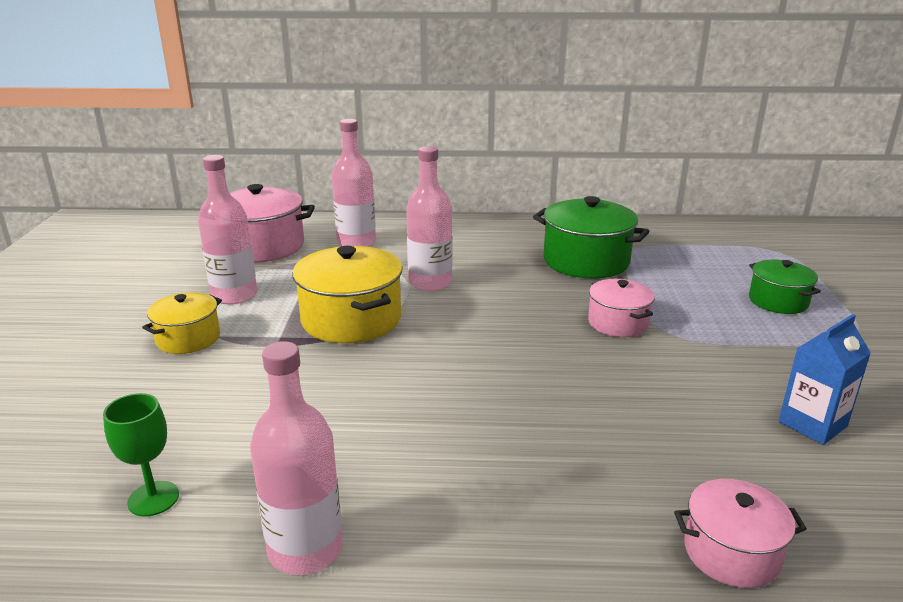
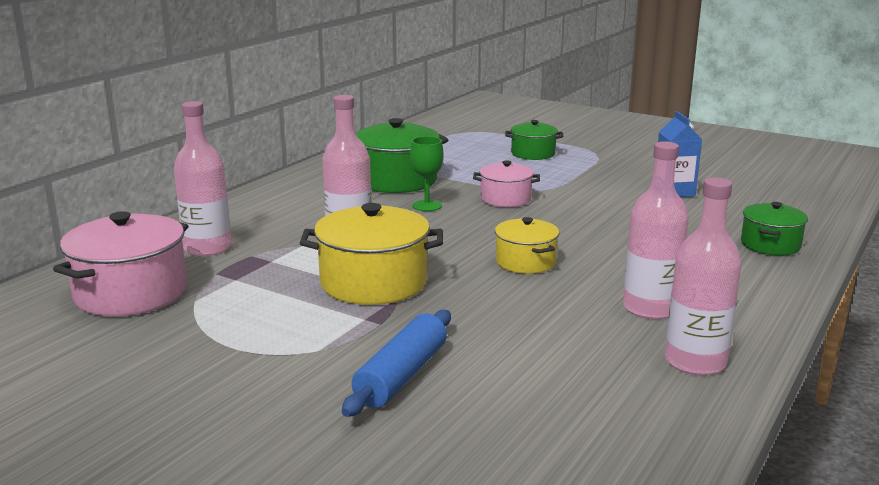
camera: 60 degrees left, 5 degrees down
green goblet [103,393,179,517] -> green goblet moved to [410,136,444,211]
yellow pot [142,292,222,354] -> yellow pot moved to [495,217,559,274]
pink bottle [198,155,257,305] -> pink bottle moved to [623,141,689,319]
pink pot [674,479,807,588] -> green pot [741,202,808,256]
none -> blue rolling pin [342,310,451,417]

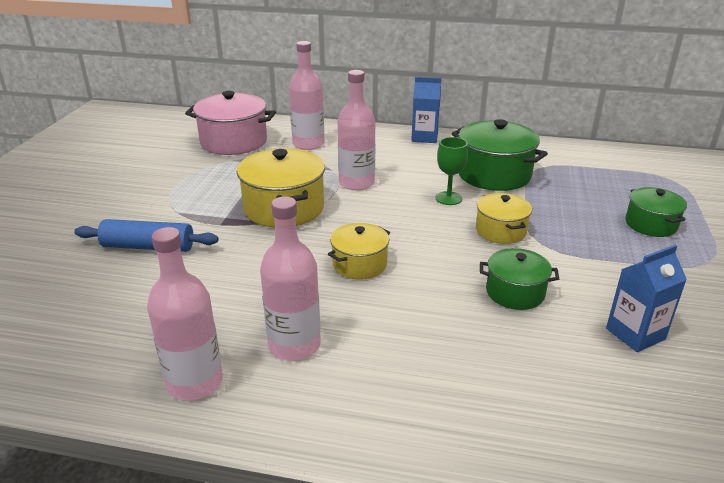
camera: 70 degrees right, 10 degrees up
pink pot [473,160,540,207] -> yellow pot [476,193,532,244]
green pot [741,202,808,256] -> green pot moved to [480,248,559,310]
none -> blue carton [411,77,441,143]

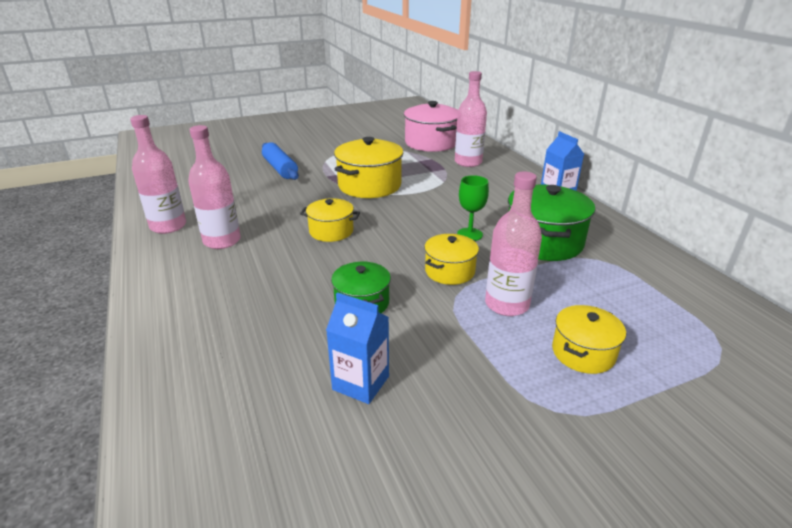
camera: 55 degrees right, 0 degrees up
pink bottle [338,70,375,190] -> pink bottle moved to [485,171,542,316]
green pot [625,187,687,237] -> yellow pot [552,305,626,374]

